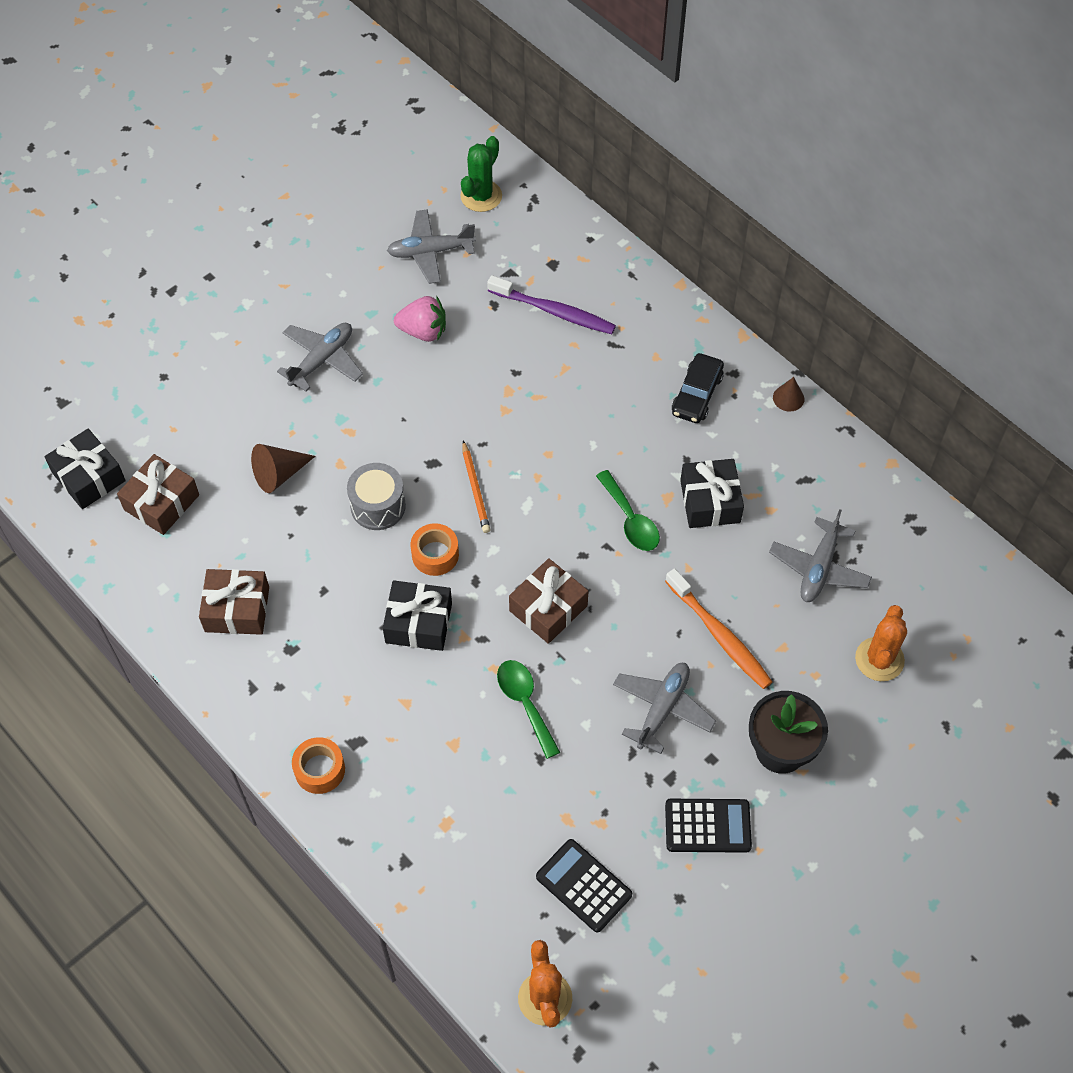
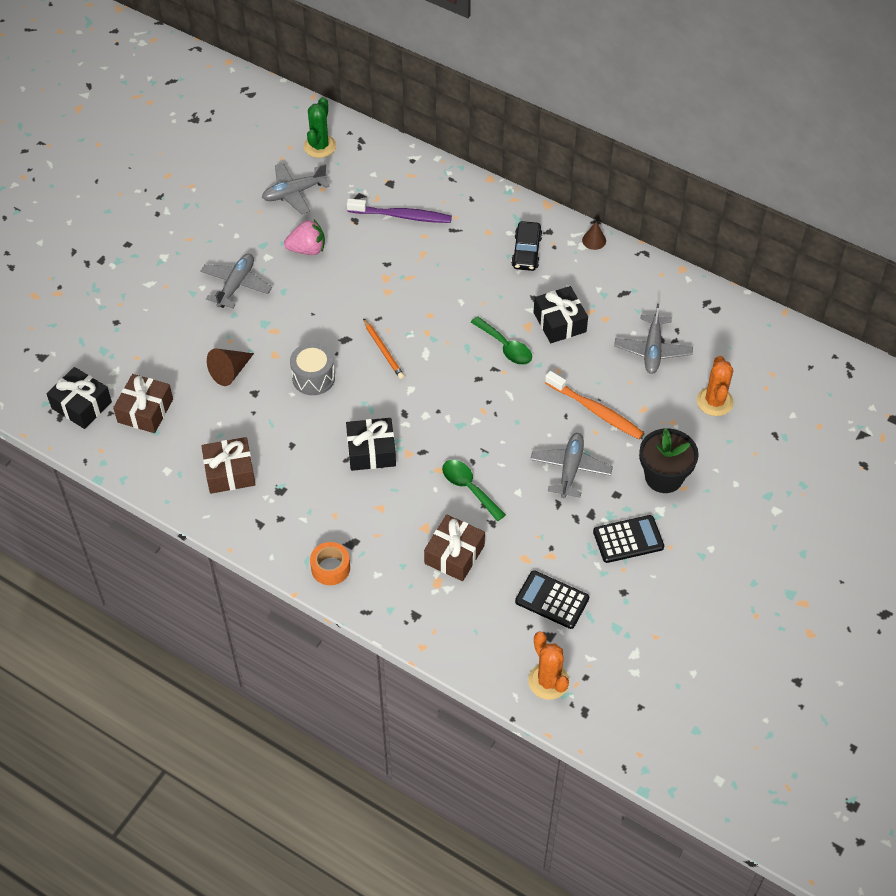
camera: 15 degrees left, 5 degrees down
orange tape [411,523,459,576] -> none
brown gift [509,558,588,644] -> brown gift moved to [424,515,485,581]

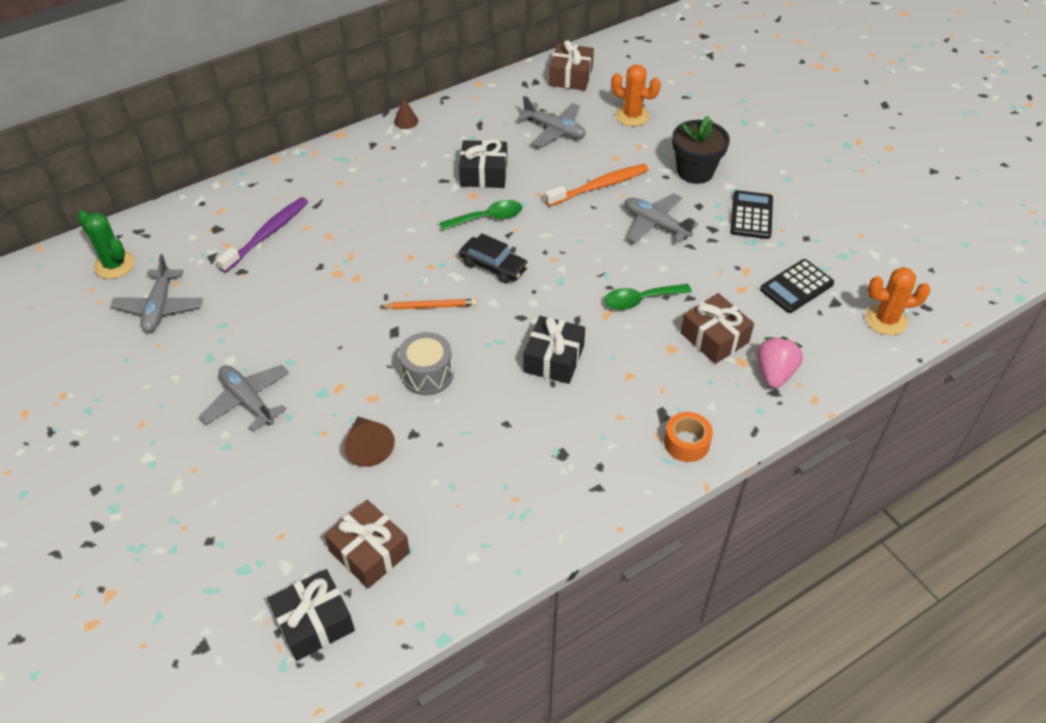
camera: 65 degrees left, 5 degrees down
brown gift [201,437,256,494] -> brown gift moved to [549,40,594,91]
pink strawberry [284,220,325,255] -> pink strawberry moved to [757,337,803,388]
black car [511,221,543,271] -> black car moved to [459,233,529,284]

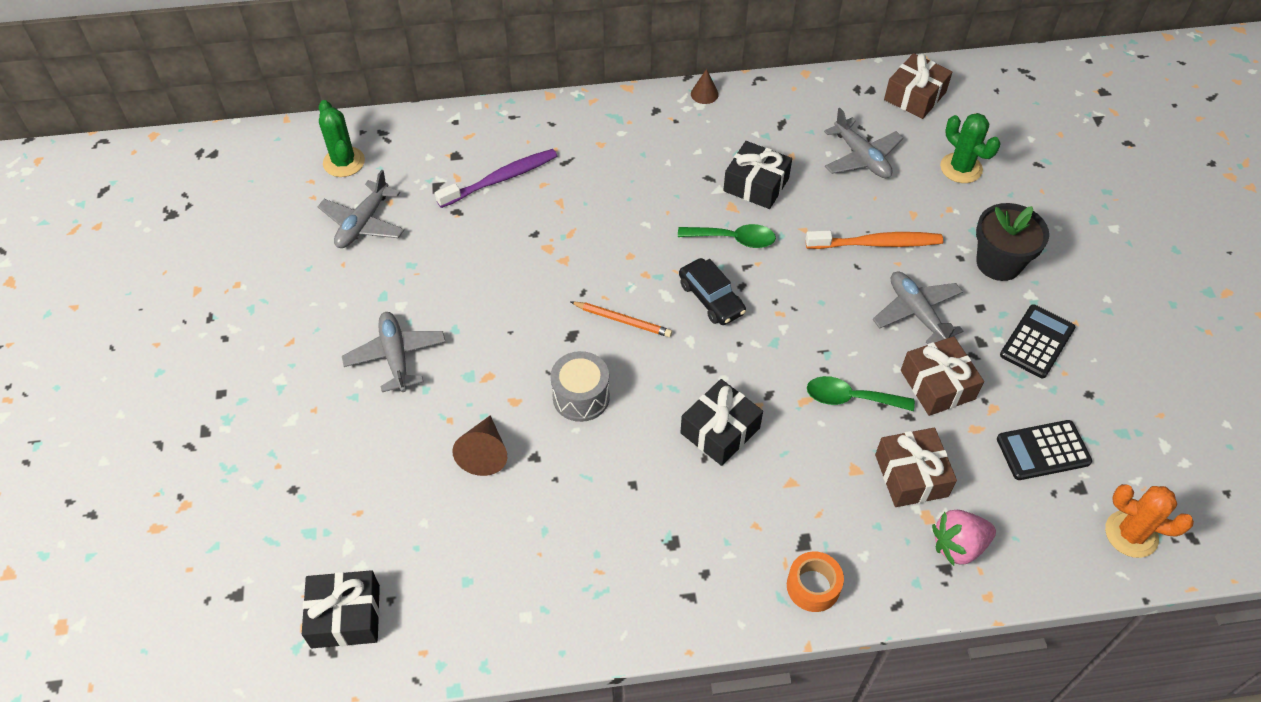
camera: 25 degrees right, 5 degrees up
brown gift [324,500,410,589] -> brown gift moved to [901,336,984,416]
orange cactus [611,65,661,126] -> green cactus [940,113,1000,183]
pink strawberry [757,337,803,388] -> pink strawberry turned 150 degrees counterclockwise [932,510,996,566]

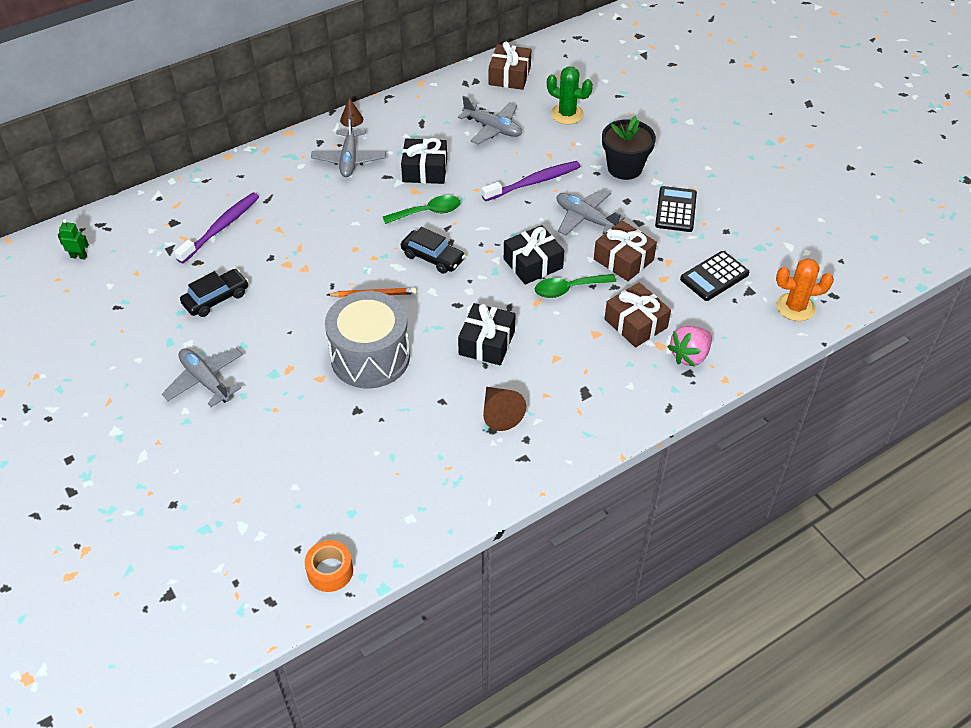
camera: 25 degrees left, 5 degrees down
black gift [302,570,380,648] -> black gift moved to [504,225,564,285]
grey plane [317,170,404,248] -> grey plane moved to [311,116,386,177]
green cactus [319,100,365,177] -> green robot [58,219,89,259]
brown cone [452,415,507,476] -> brown cone moved to [483,387,526,431]
grey drum [550,351,610,422] -> grey drum [325,291,410,388], size x1.68
orange tape [787,551,844,612] -> orange tape moved to [305,540,353,592]
orange toothbrush [805,231,943,249] -> purple toothbrush [482,161,581,201]
none -> black car [180,269,248,317]

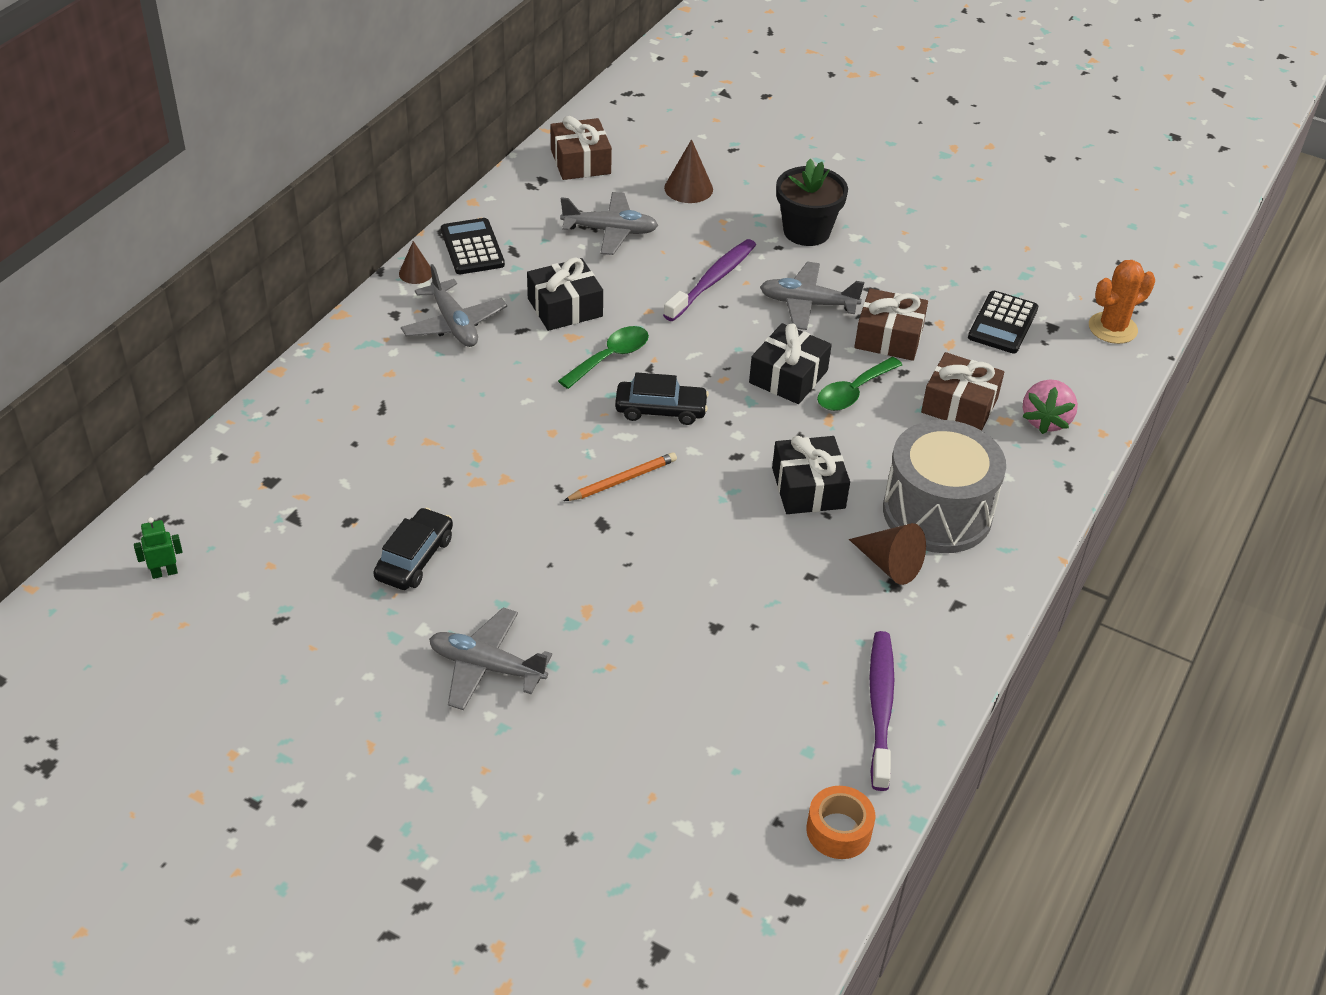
camera: 30 degrees left, 5 degrees down
purple toothbrush [174,193,259,263] -> purple toothbrush moved to [869,631,894,791]
grey drum [325,291,410,388] -> grey drum moved to [883,420,1006,553]
green cactus [547,66,593,124] -> brown cone [664,139,713,203]
black calculator [655,186,697,232] -> black calculator moved to [441,218,505,274]

